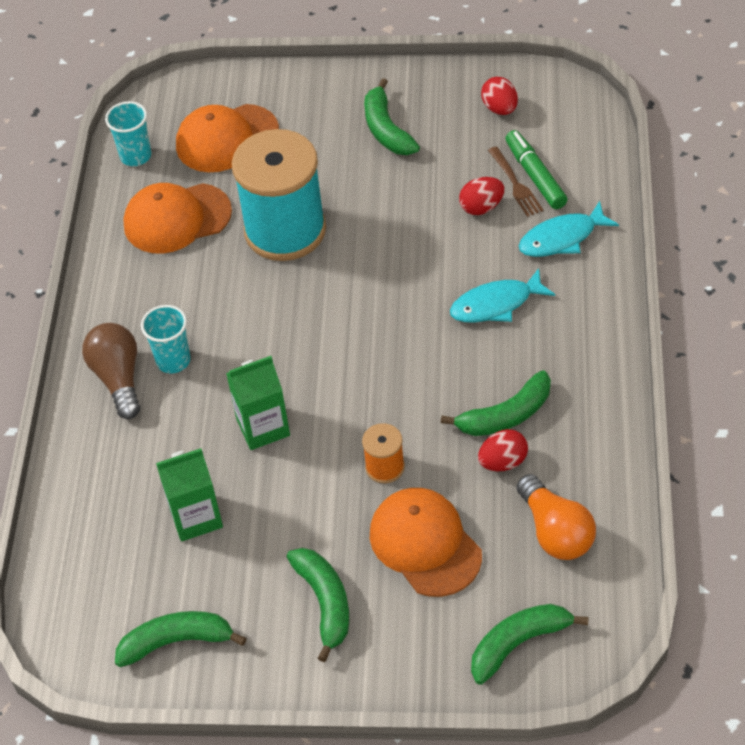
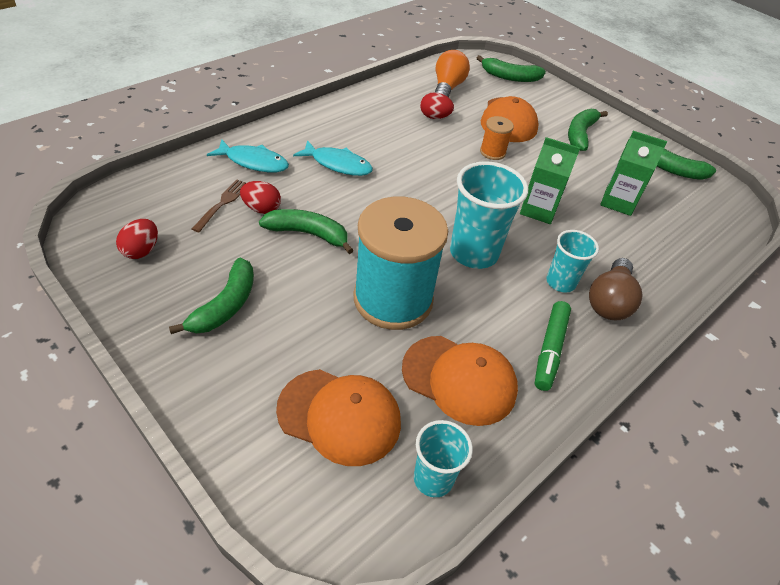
camera: 145 degrees left, 5 degrees down
green banana [441,370,551,436] -> green banana moved to [259,209,354,254]
green marker [505,130,568,209] -> green marker moved to [534,301,571,391]
none -> turquoise cup [450,161,528,269]

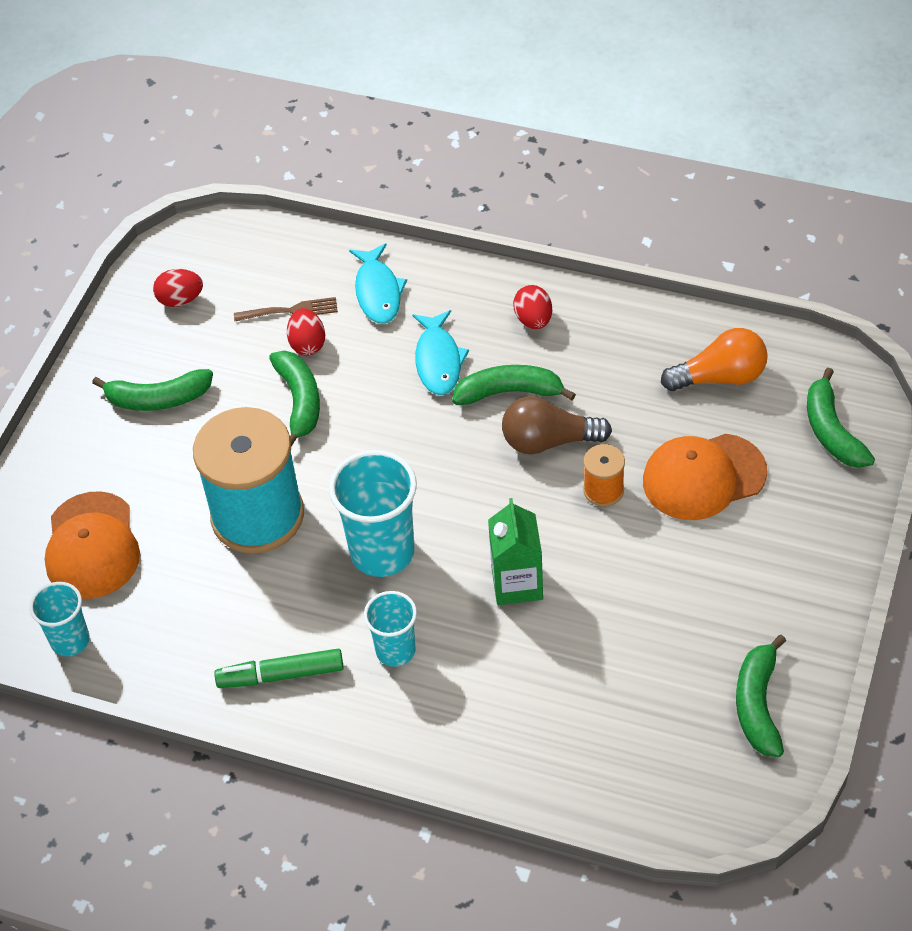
camera: 70 degrees right, 5 degrees up
orange cap [402,336,518,426] -> none
red egg [420,92,454,119] -> red egg moved to [513,285,552,329]
green banana [568,109,608,151] -> green banana moved to [452,365,576,405]
brown light bulb [589,258,643,320] -> brown light bulb moved to [502,396,612,454]
green carton [600,131,667,216] -> none

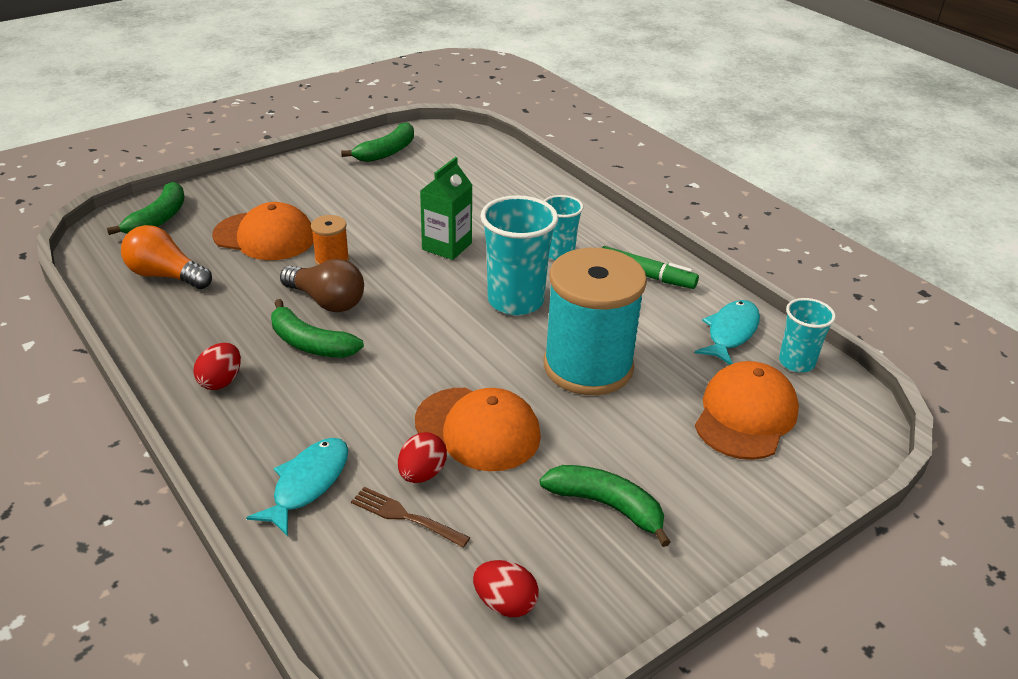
camera: 150 degrees left, 15 degrees down
green banana [269,351,320,447] -> orange cap [415,388,541,471]
turquoise fish [412,310,469,395] -> turquoise fish moved to [695,300,760,365]

